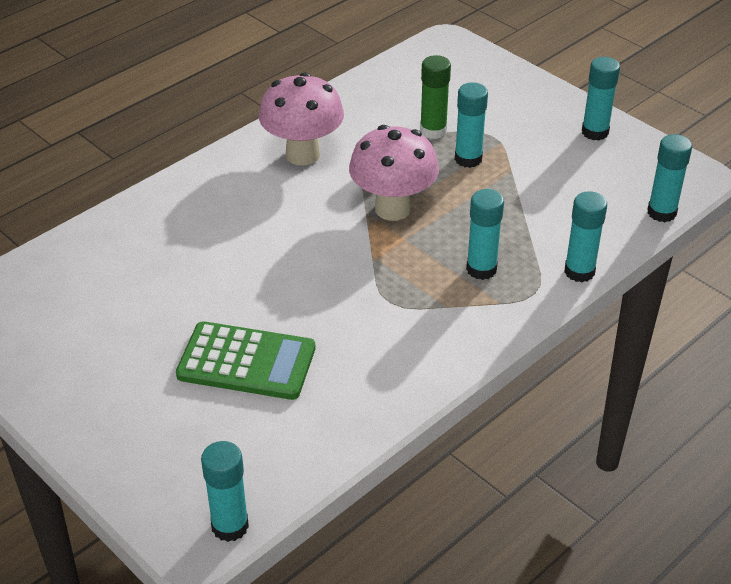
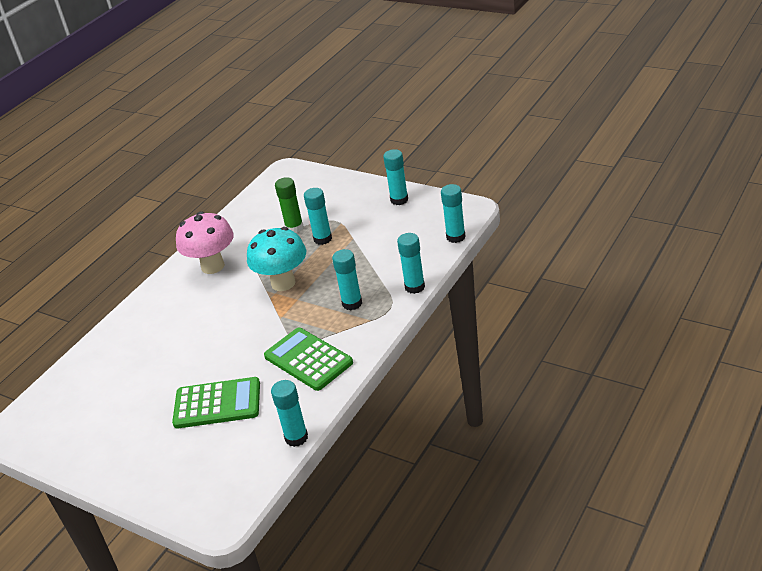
camera: 10 degrees left, 5 degrees down
turquoise glue stick [201,441,249,542] -> turquoise glue stick moved to [271,380,308,447]
pink mushroom [349,125,439,221] -> turquoise mushroom [247,227,306,291]
none -> green calculator [264,328,353,391]

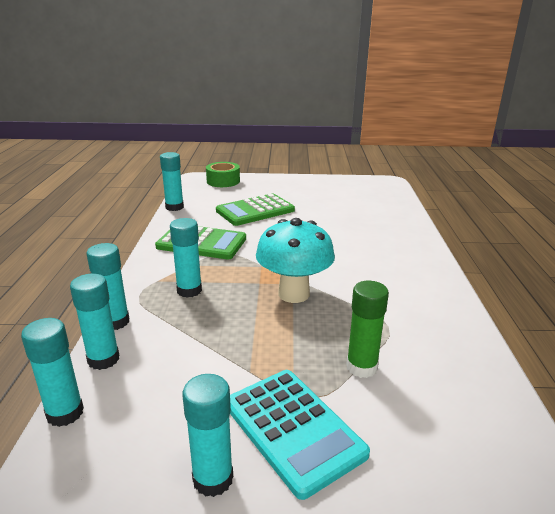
camera: 145 degrees right, 10 degrees down
pink mushroom [176,211,234,274] -> none
turquoise glue stick [304,188,332,245] -> turquoise glue stick moved to [70,273,119,370]
none -> green tape [206,162,240,187]
none -> turquoise calculator [230,370,370,500]

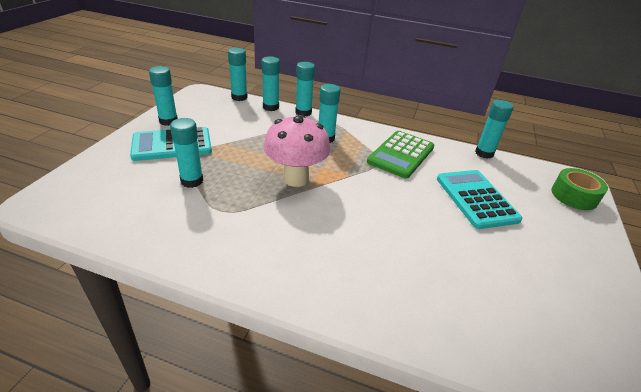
camera: 105 degrees right, 10 degrees up
green calculator [216,193,295,226] -> turquoise calculator [437,170,522,229]
turquoise mushroom [256,218,335,303] -> pink mushroom [263,115,331,187]
green glue stick [346,281,389,378] -> turquoise glue stick [170,118,203,188]

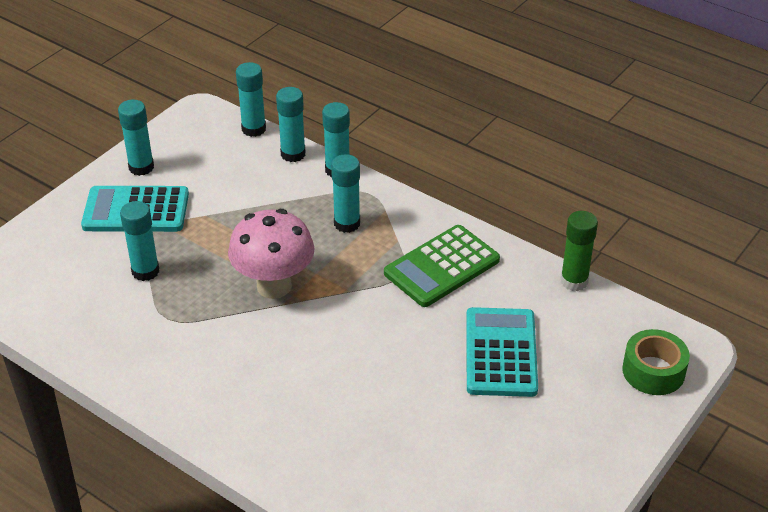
camera: 20 degrees right, 5 degrees up
turquoise glue stick [475,100,513,159] -> green glue stick [560,211,598,291]

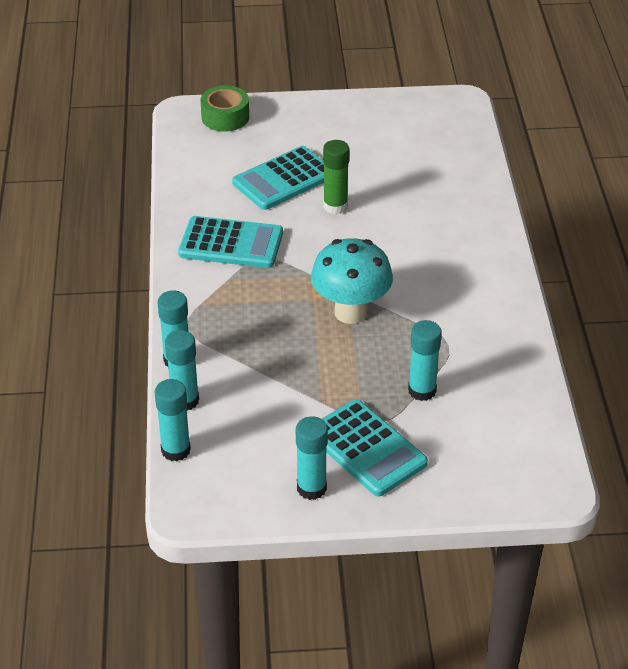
camera: 130 degrees left, 0 degrees up
pink mushroom [228,209,314,299] -> turquoise mushroom [311,238,393,324]
turquoise glue stick [331,154,360,233] -> none
green calculator [384,225,500,307] -> turquoise calculator [178,216,283,268]
green glue stick [560,211,598,291] -> green glue stick moved to [323,140,350,214]

